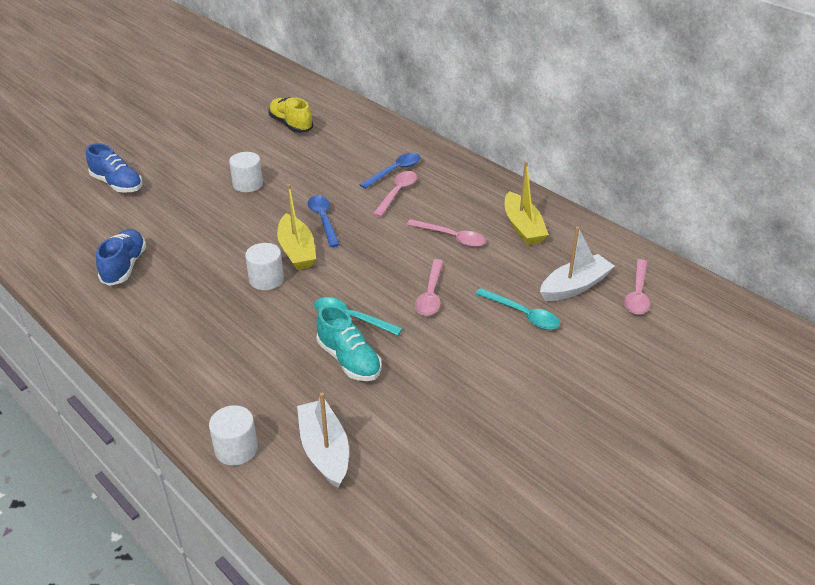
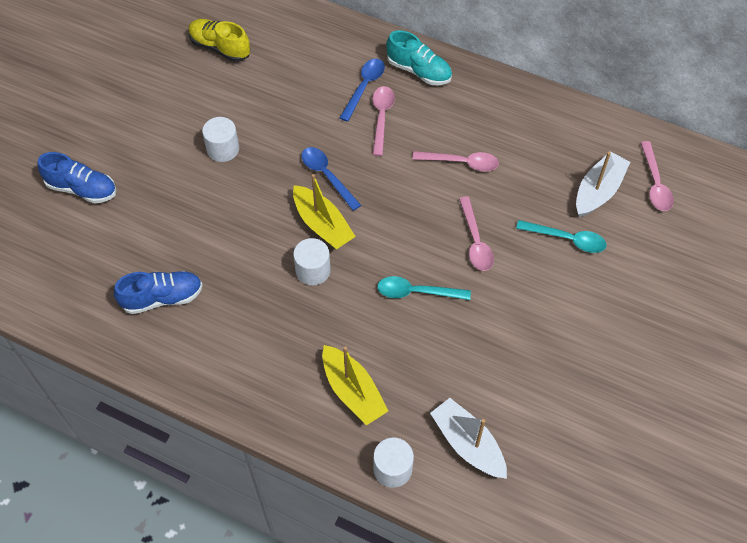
camera: 20 degrees left, 20 degrees up
blue shoe [96,229,147,286] -> blue shoe turned 90 degrees clockwise [114,271,203,314]
turquoise shoe [317,305,382,381] -> turquoise shoe moved to [386,30,452,85]
yellow boat [505,162,549,245] -> yellow boat moved to [322,345,388,425]

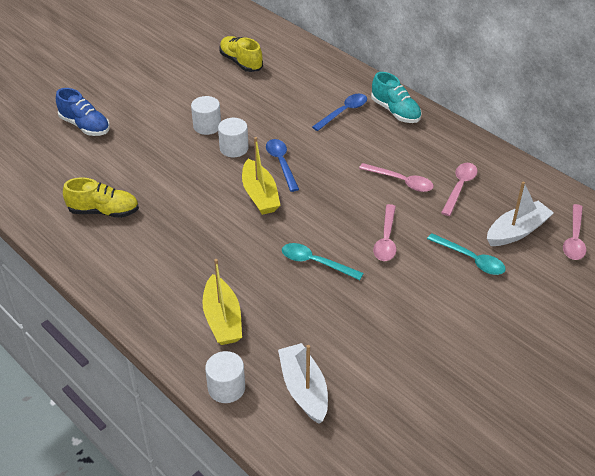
camera: 20 degrees right, 15 degrees down
blue shoe [114,271,203,314] -> yellow shoe [63,177,139,218]
white cylinder [293,238,331,285] -> white cylinder moved to [218,118,249,157]
pink spoon [372,86,395,156] -> pink spoon moved to [441,163,478,216]

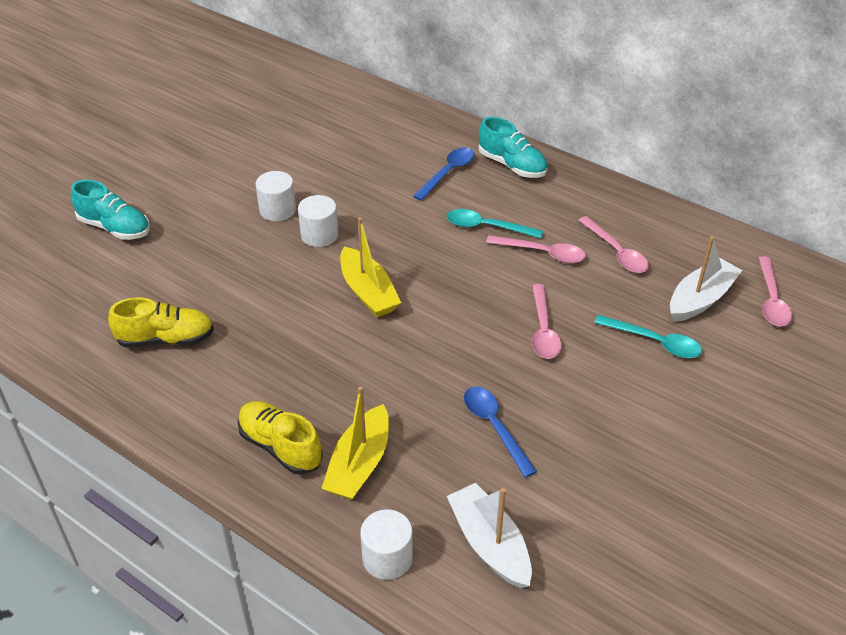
camera: 10 degrees left, 0 degrees up
blue shoe [56,88,110,136] -> turquoise shoe [71,180,150,240]
yellow boat [202,259,242,345] -> yellow boat turned 45 degrees clockwise [321,387,389,500]
yellow shoe [219,36,263,72] -> yellow shoe moved to [237,401,323,475]
blue spoon [266,139,299,192] -> blue spoon moved to [464,387,537,478]
turquoise spoon [282,243,364,280] -> turquoise spoon moved to [447,209,543,238]
pink spoon [441,163,478,216] -> pink spoon turned 135 degrees clockwise [578,216,649,273]

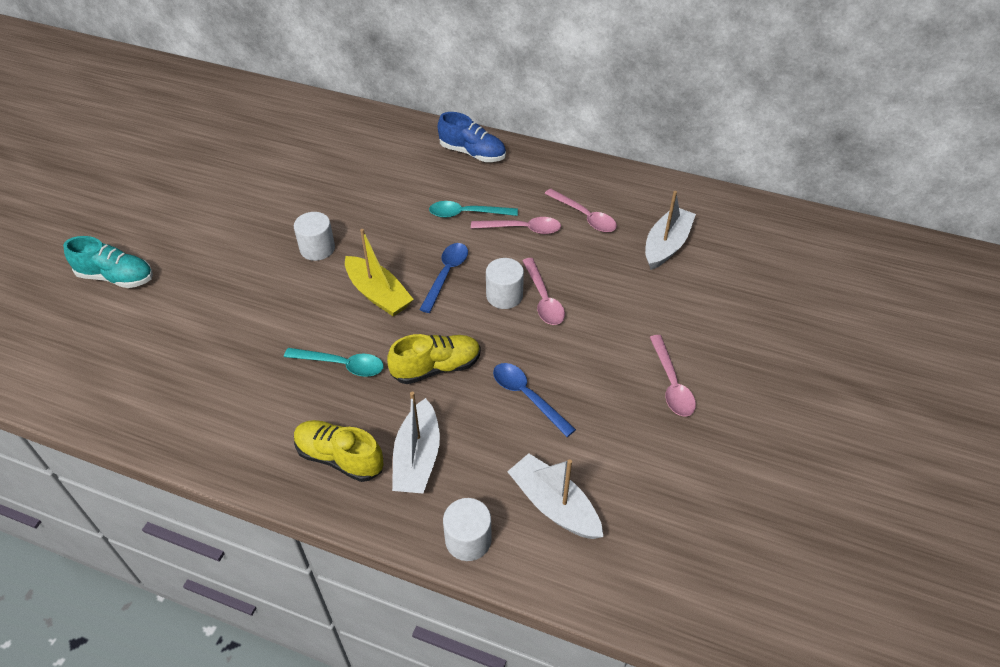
camera: 15 degrees left, 5 degrees up
yellow shoe [108,297,214,348] -> yellow shoe moved to [387,334,480,384]
white cylinder [256,171,296,221] -> white cylinder moved to [486,258,524,309]
yellow boat [321,387,389,500] -> white boat [392,391,440,493]
blue spoon [413,147,474,201] -> blue spoon moved to [419,243,468,313]
turquoise shoe [479,117,547,178] -> blue shoe [438,112,506,162]
turquoise spoon [594,315,702,358] -> turquoise spoon moved to [284,348,384,377]
pink spoon [758,256,792,327] -> pink spoon moved to [650,335,696,417]

